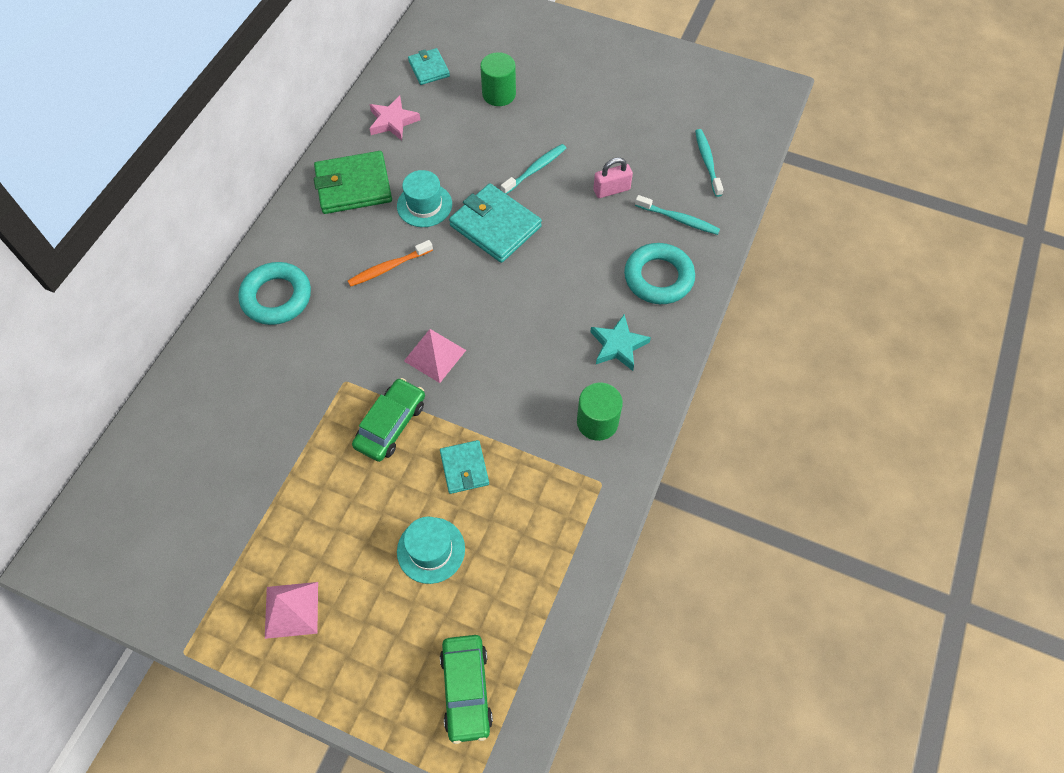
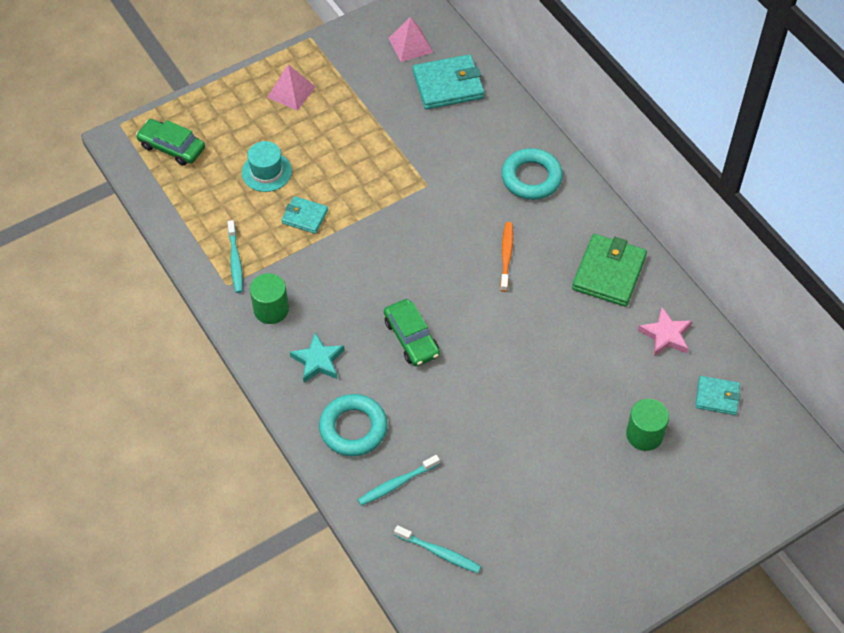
camera: 125 degrees right, 5 degrees down
green car [352,378,425,462] -> green car moved to [384,299,440,366]
turquoise hat [397,170,452,227] -> none
pink pyramid [404,329,466,383] -> pink pyramid moved to [389,17,433,62]
turquoise wallet [449,183,542,263] -> turquoise wallet moved to [413,54,484,109]
turquoise toothbrush [501,144,566,194] -> turquoise toothbrush moved to [227,220,243,293]
pink padlock [593,157,633,198] -> none

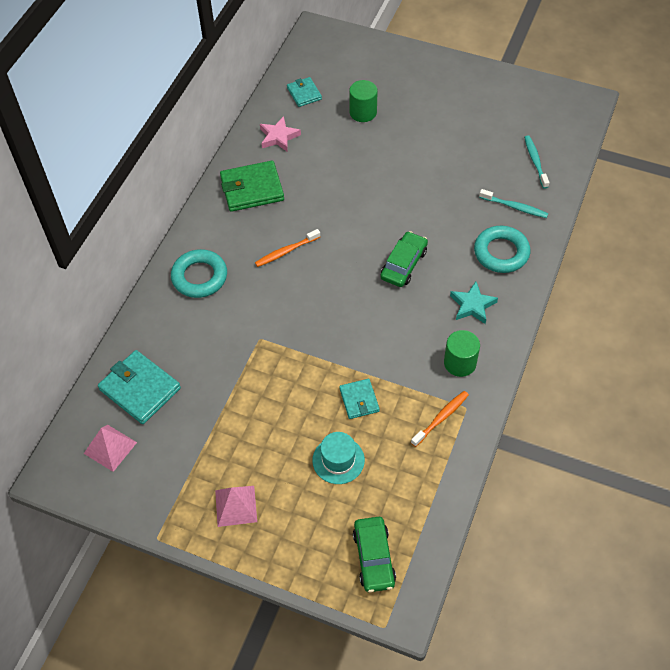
camera: 125 degrees left, 0 degrees up
turquoise toothbrush [227,220,243,293] -> orange toothbrush [411,391,469,447]

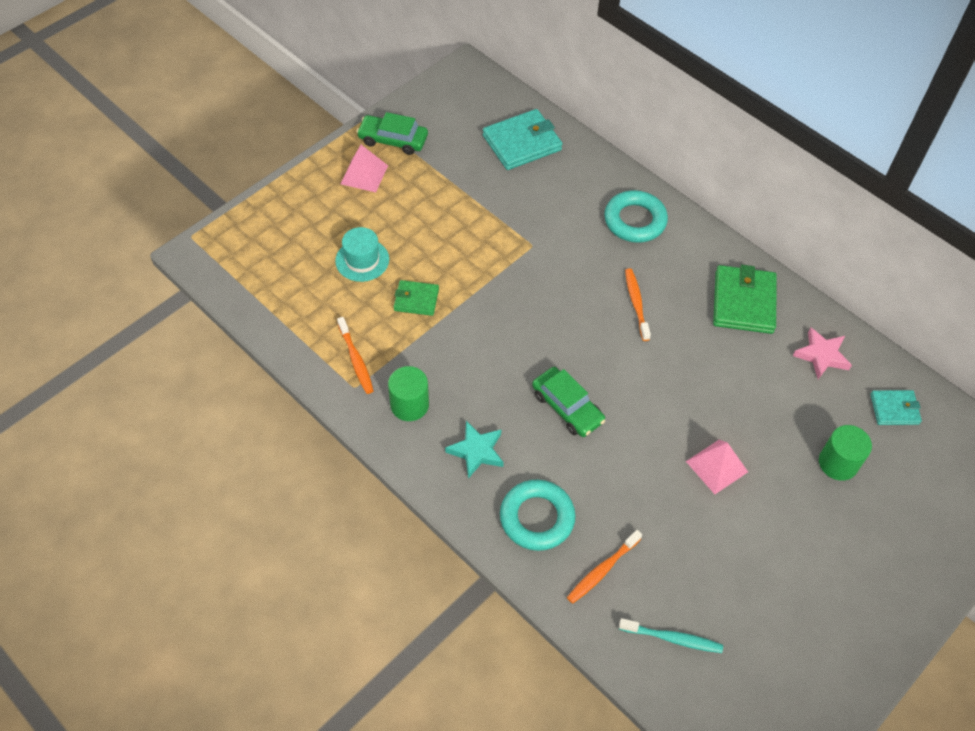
camera: 110 degrees right, 0 degrees up
pink pyramid [84,425,137,472] -> pink pyramid moved to [686,440,748,494]
turquoise wallet [339,379,380,419] -> green wallet [394,280,439,316]
green car [353,517,396,592] -> green car moved to [357,112,428,155]
turquoise toothbrush [479,189,548,218] -> orange toothbrush [567,530,642,604]

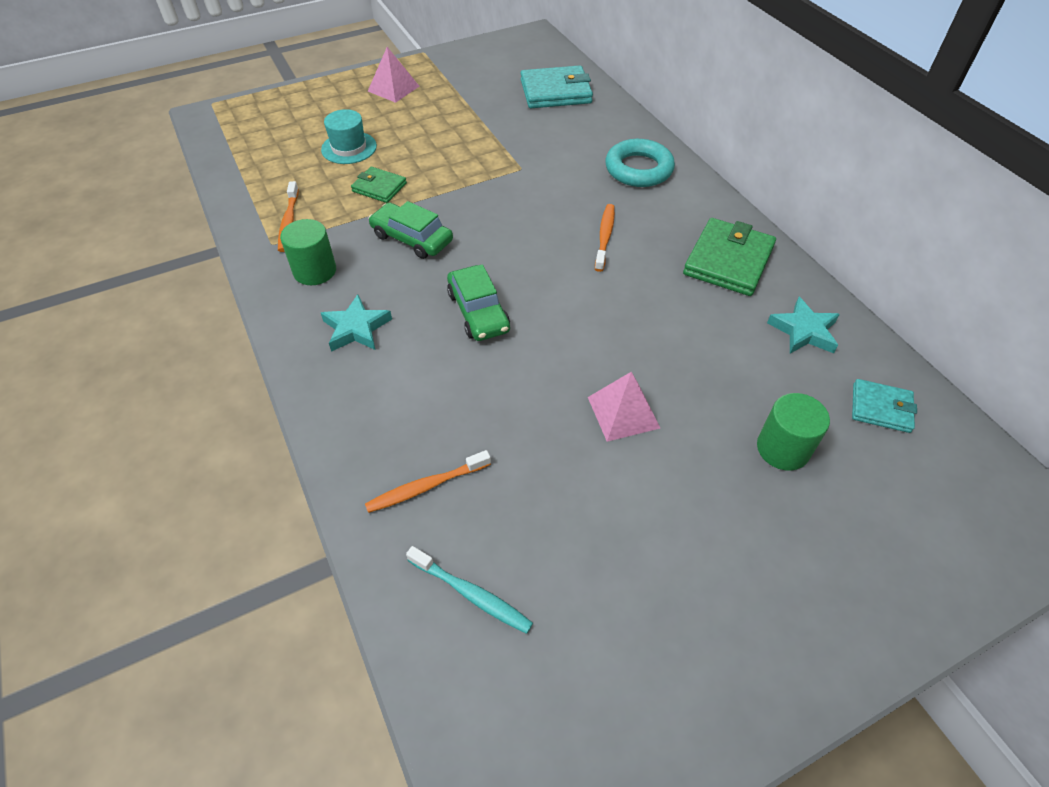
camera: 20 degrees right, 5 degrees down
green car [357,112,428,155] -> green car moved to [369,201,453,259]
turquoise ring [500,480,576,551] -> none
pink star [793,327,852,379] -> turquoise star [767,297,840,354]

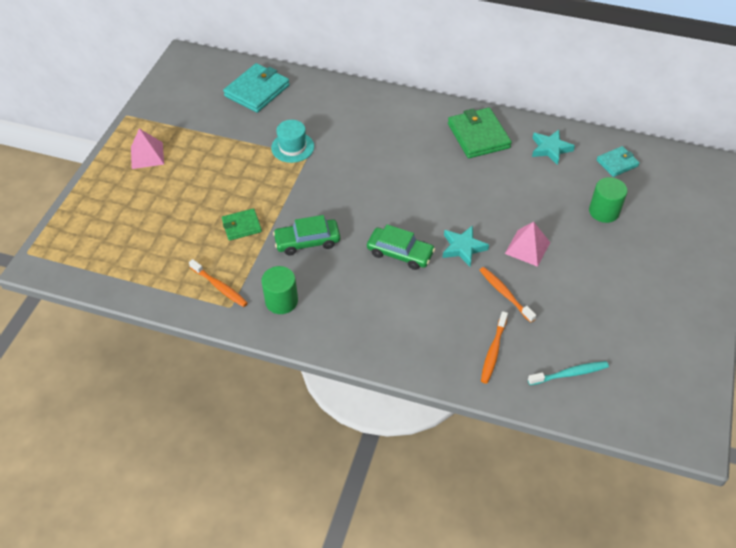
camera: 45 degrees left, 0 degrees up
turquoise hat [321,109,377,164] -> turquoise hat moved to [271,120,314,163]
turquoise star [321,294,392,352] -> turquoise star moved to [442,225,489,267]
orange toothbrush [595,204,615,272] -> orange toothbrush moved to [480,267,536,323]
turquoise ring [605,139,675,187] -> none

